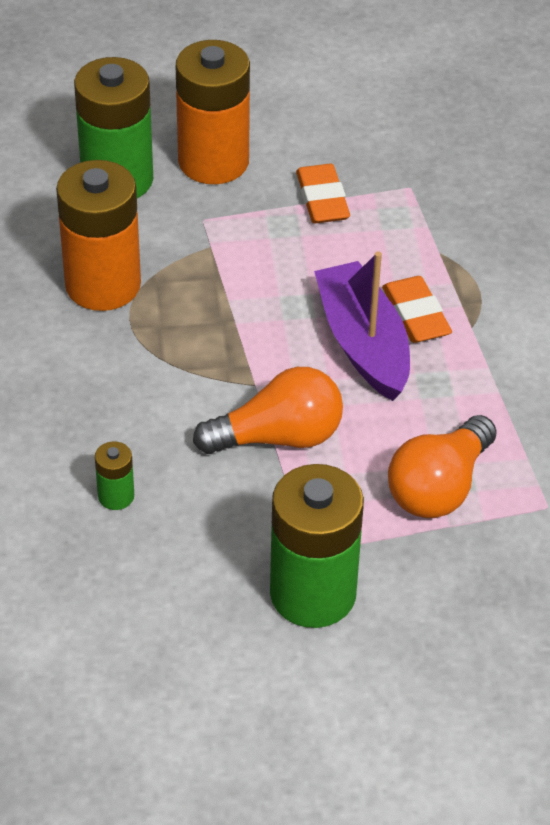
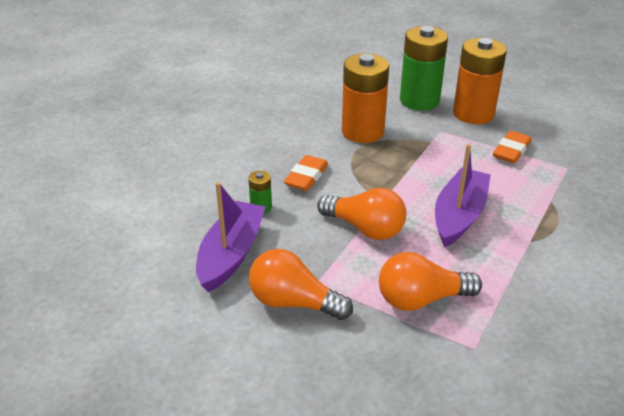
camera: 45 degrees right, 10 degrees down
green battery [270,464,364,628] -> orange light bulb [249,249,353,320]
orange eraser [382,276,452,343] -> orange eraser moved to [284,155,328,191]
none -> purple boat [196,182,266,292]

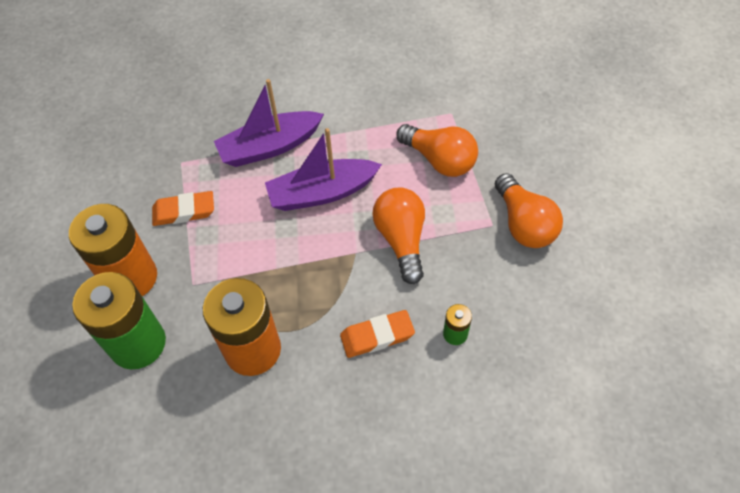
camera: 130 degrees left, 20 degrees up
purple boat [196,182,266,292] -> purple boat moved to [214,79,324,167]

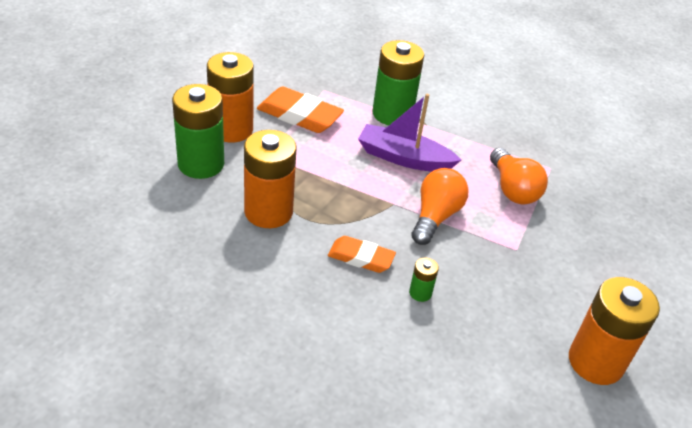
camera: 30 degrees right, 15 degrees down
orange eraser [152,191,214,226] -> orange eraser [257,87,344,133], size x1.57
purple boat [214,79,324,167] -> green battery [372,40,424,125]
orange light bulb [495,173,563,248] -> none
none -> orange battery [569,277,660,385]

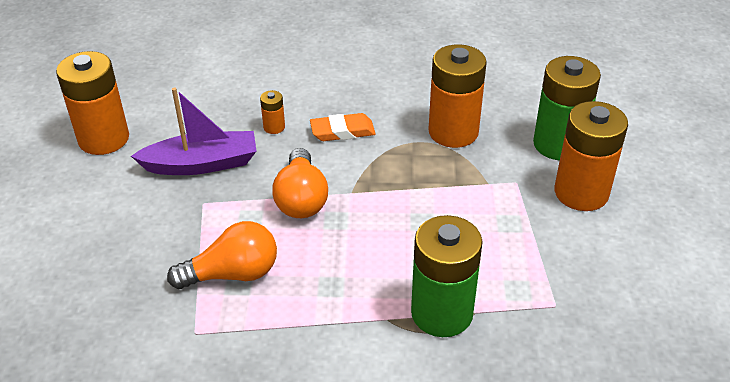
camera: 155 degrees right, 0 degrees up
orange eraser [257,87,344,133] -> none
purple boat [358,94,461,172] -> purple boat moved to [131,87,257,175]
green battery [409,258,439,302] -> orange battery [260,90,285,134]
orange light bulb [490,148,548,204] -> orange light bulb turned 120 degrees clockwise [167,221,277,289]

